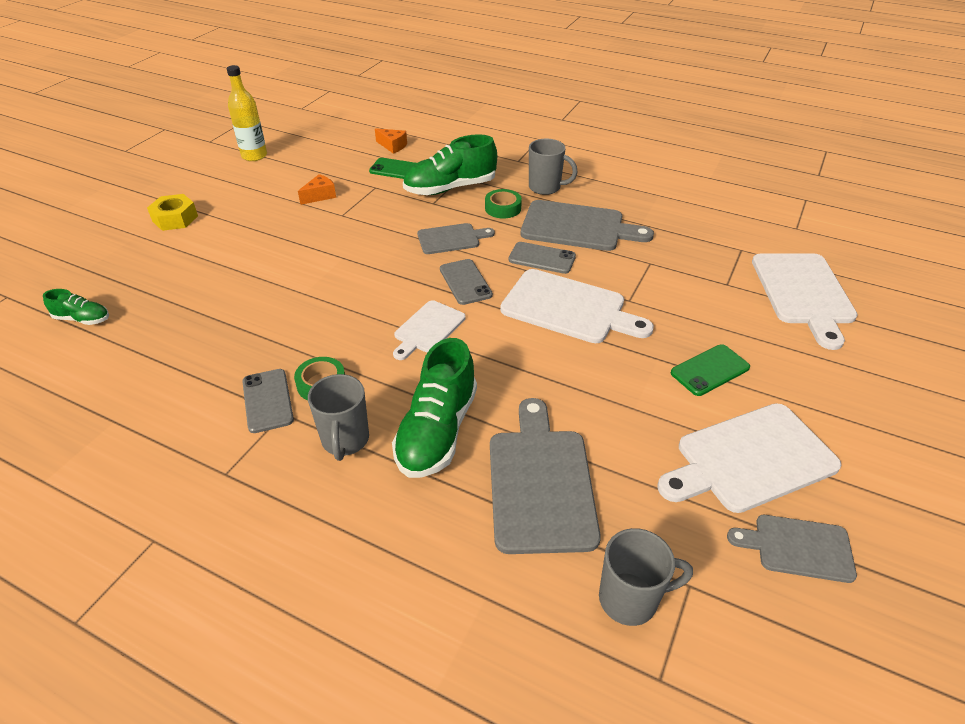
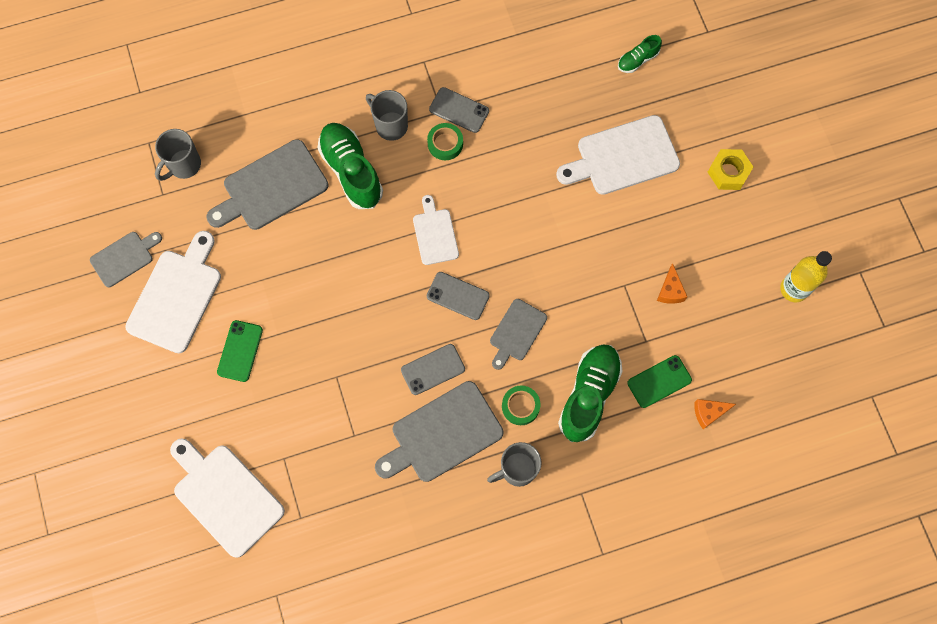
camera: 135 degrees right, 30 degrees up
grey cutting board [490,398,601,554] -> grey cutting board turned 105 degrees clockwise [206,139,328,230]
white cutting board [500,269,654,343] -> white cutting board moved to [556,115,680,195]

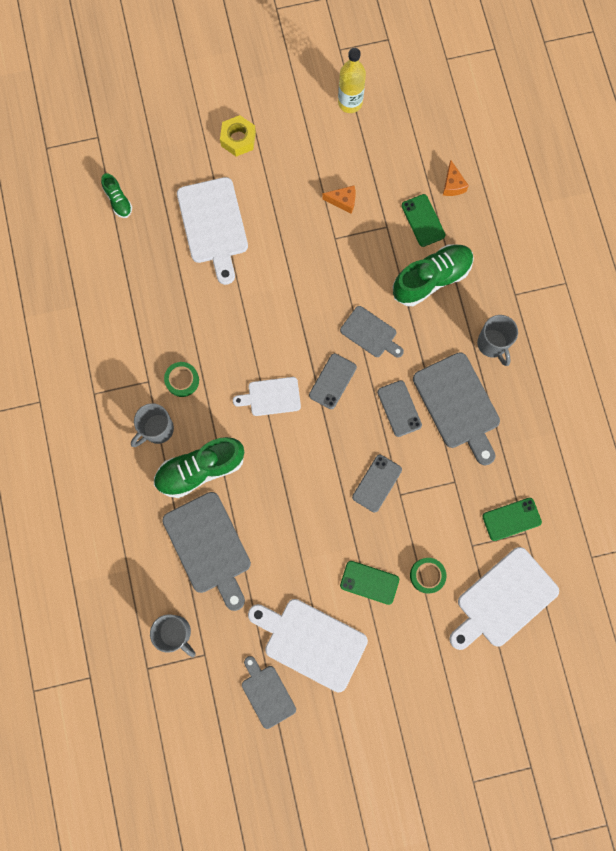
camera: 85 degrees left, 5 degrees up
grey phone [429,87,489,133] -> grey phone moved to [352,455,402,512]
green tape [502,386,541,425] -> green tape moved to [410,558,446,593]
green shoe [558,344,623,442] -> green shoe turned 120 degrees clockwise [393,244,474,306]
none -> green phone [482,498,542,541]

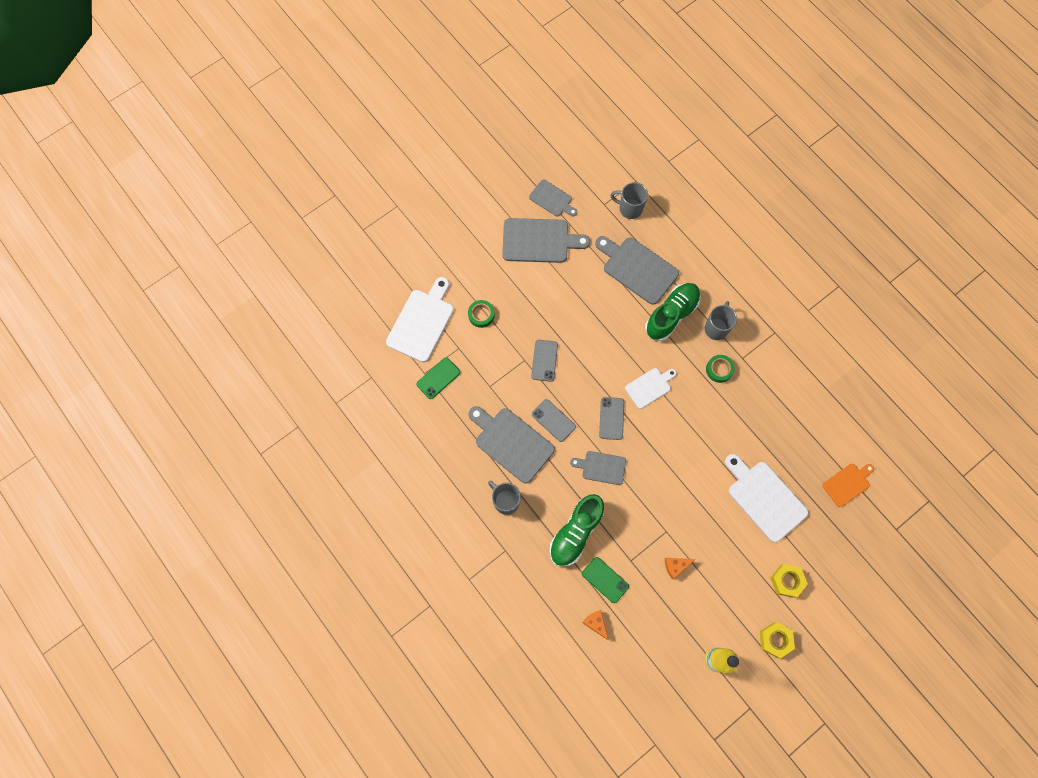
camera: 155 degrees right, 5 degrees down
green shoe [101,173,132,218] -> orange cutting board [822,464,874,507]
white cutting board [248,599,368,692] -> grey cutting board [502,218,590,263]
green phone [340,561,399,605] -> none
none -> yellow nut [760,622,795,658]

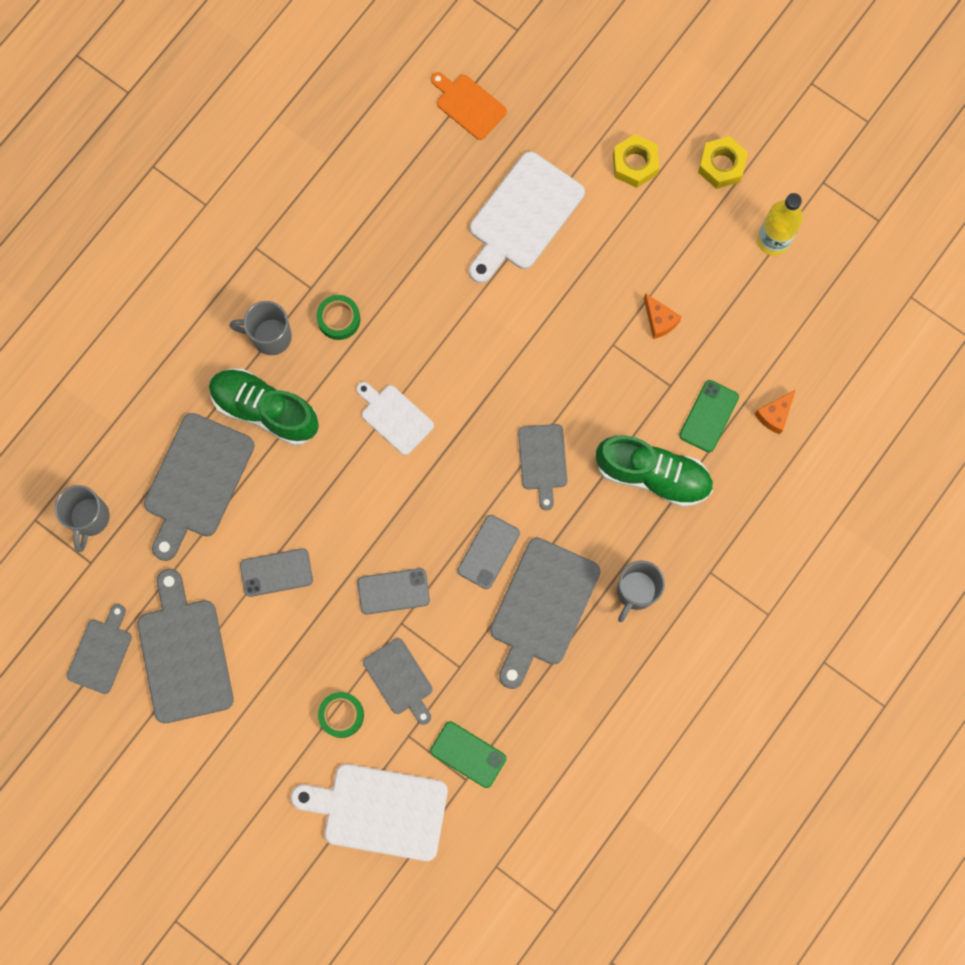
camera: 105 degrees left, 5 degrees up
grey phone [599,397,624,440] -> grey phone moved to [240,548,313,597]
none -> grey cutting board [363,638,433,725]

